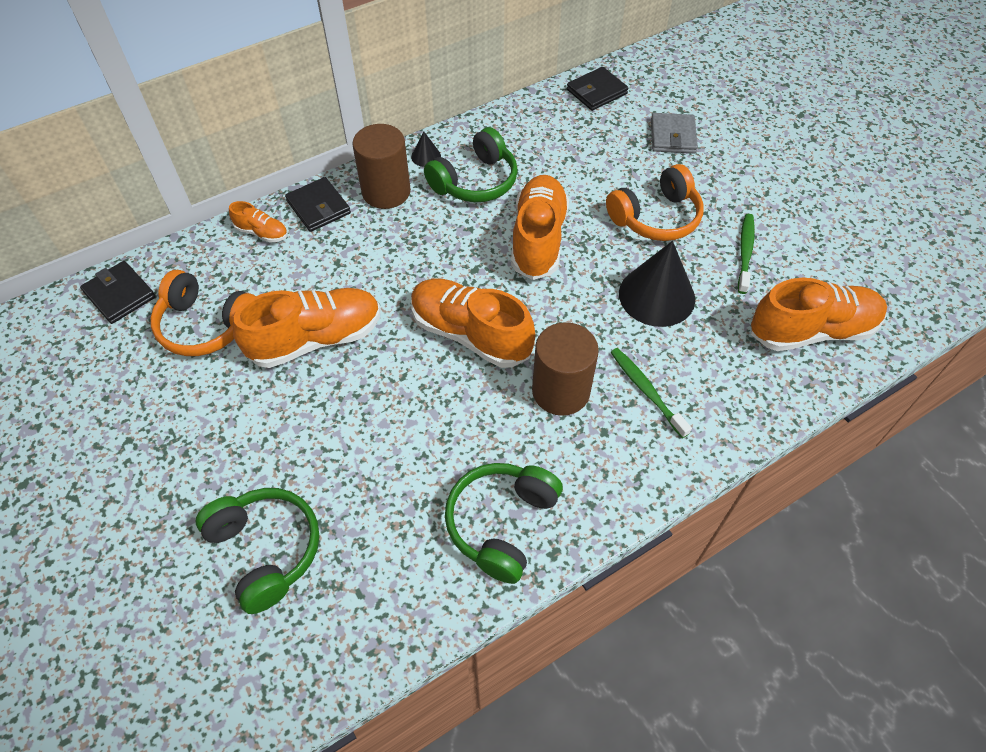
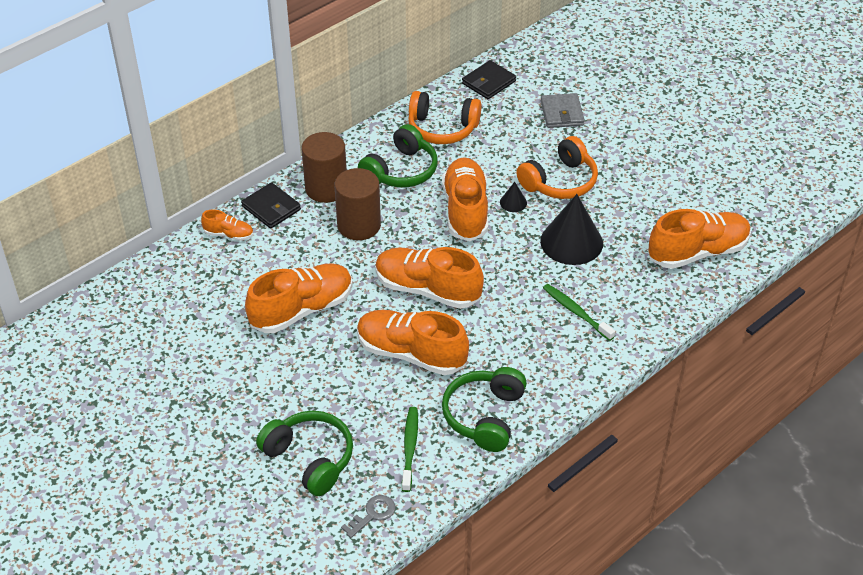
camera: 10 degrees left, 10 degrees down
black wallet [80,261,156,324] -> none
orange headphones [150,270,256,356] -> orange headphones moved to [408,91,481,144]
black cone [411,132,441,167] -> black cone moved to [500,182,527,212]
brown cylinder [532,322,599,416] -> brown cylinder moved to [334,168,381,240]
green toothbrush [738,214,755,294] -> green toothbrush moved to [402,407,418,492]
none -> grey key [341,495,396,538]
none -> orange shoe [357,310,469,375]

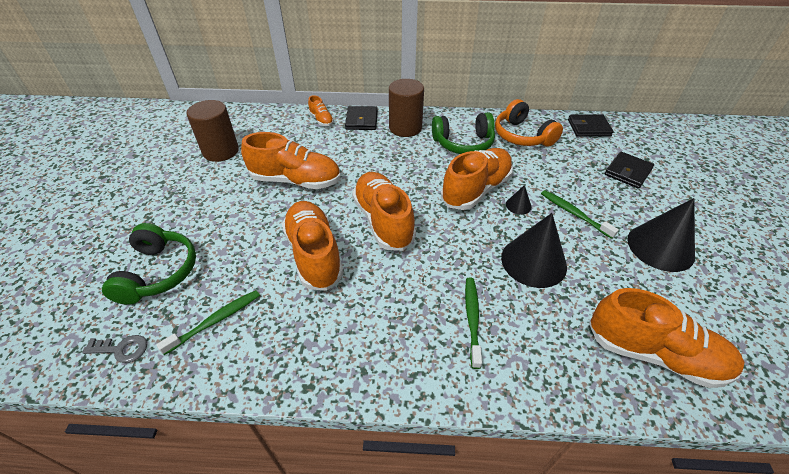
camera: 45 degrees right, 0 degrees up
brown cylinder [334,168,381,240] -> brown cylinder moved to [186,100,239,162]
green headphones [442,367,527,452] -> none
orange headphones [516,136,598,199] -> green toothbrush [541,190,619,239]
grey wallet [541,93,585,128] -> black wallet [605,152,654,189]
none -> black cone [627,198,695,272]

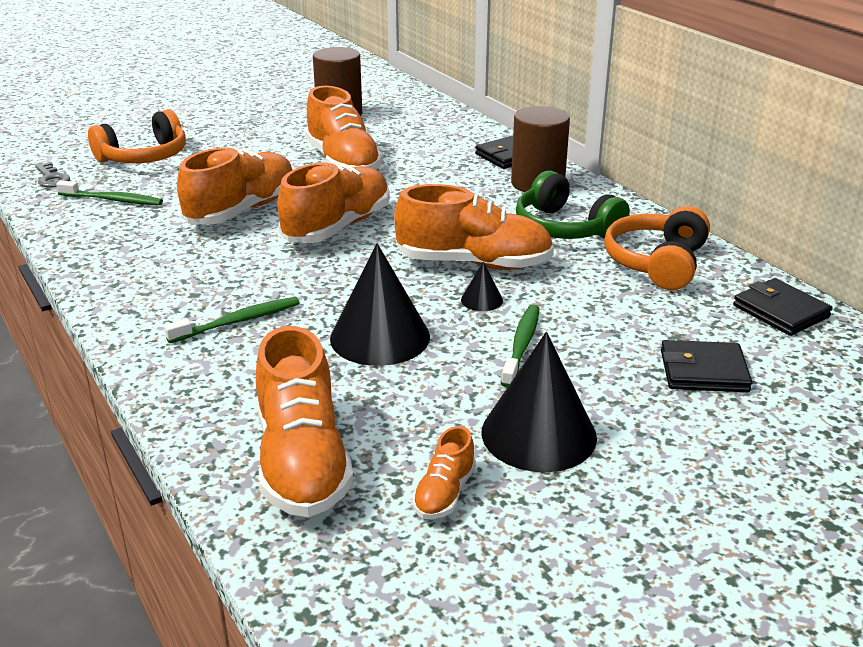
camera: 55 degrees right, 15 degrees down
green headphones [102,223,196,305] -> orange headphones [88,109,186,163]
orange shoe [308,95,334,126] -> orange shoe moved to [412,426,476,519]

